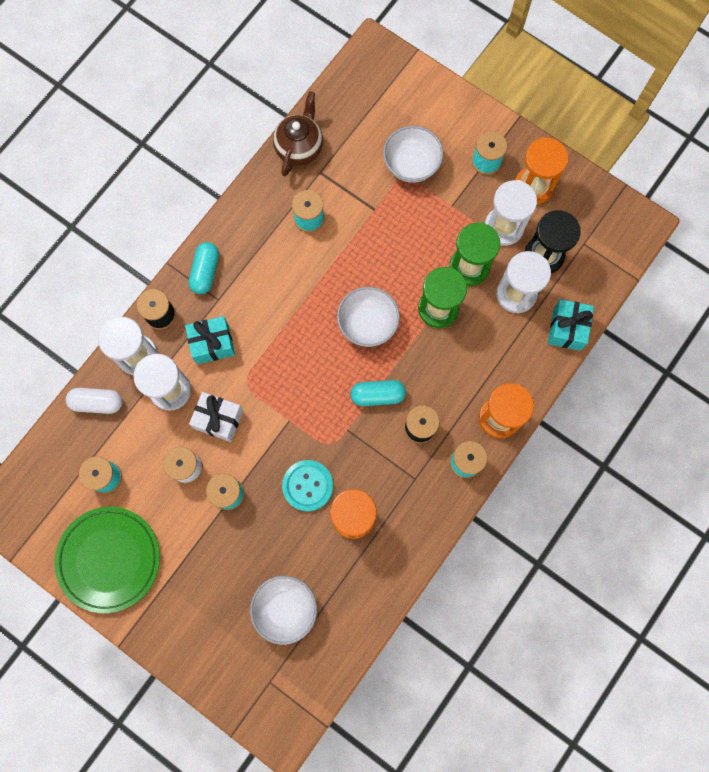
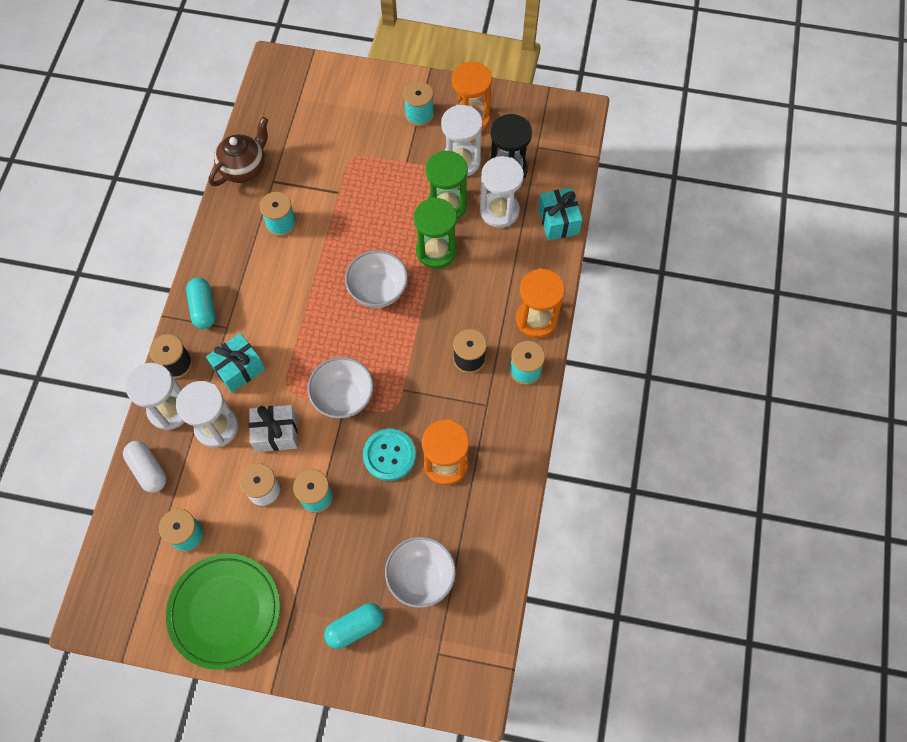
camera: 25 degrees left, 10 degrees down
white capsule [66,388,122,414] -> white capsule turned 75 degrees clockwise [123,441,166,493]
brown teapot [273,91,323,176] -> brown teapot turned 45 degrees clockwise [209,117,268,186]
turquoise capsule [350,380,406,406] -> turquoise capsule moved to [324,603,384,649]
white bowl [383,126,443,183] -> white bowl moved to [308,357,373,418]

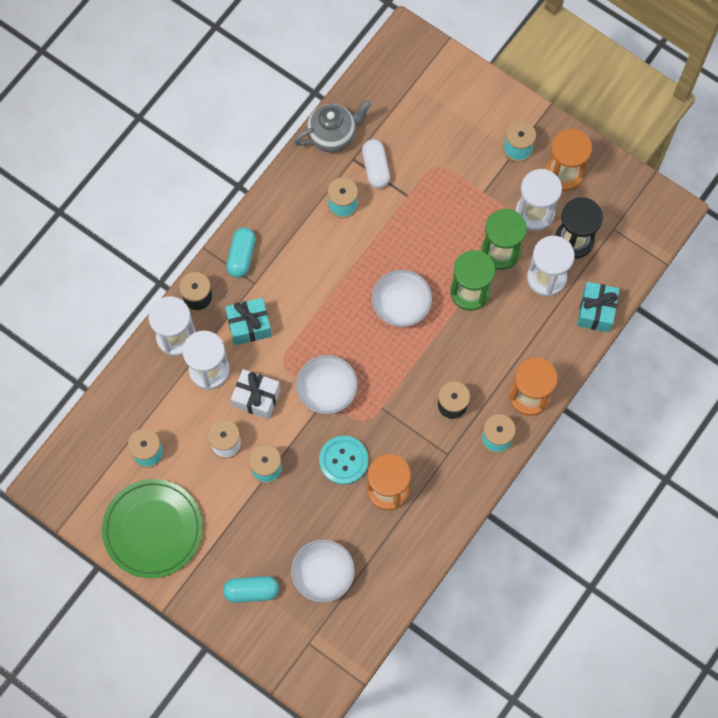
camera: 25 degrees right, 5 degrees up
white capsule [123,441,166,493] -> white capsule moved to [362,139,390,188]
brown teapot [209,117,268,186] -> grey teapot [294,100,371,152]

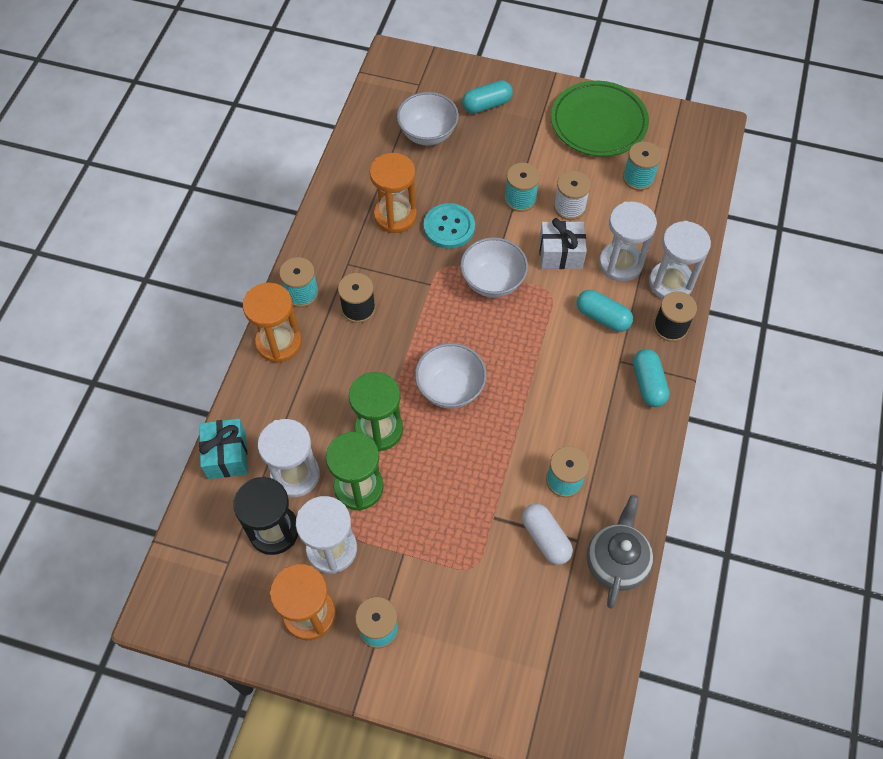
camera: 160 degrees right, 10 degrees down
turquoise gift [225,298,272,345] -> turquoise capsule [577,290,633,332]
grey teapot [294,100,371,152] -> grey teapot turned 150 degrees clockwise [587,495,653,609]

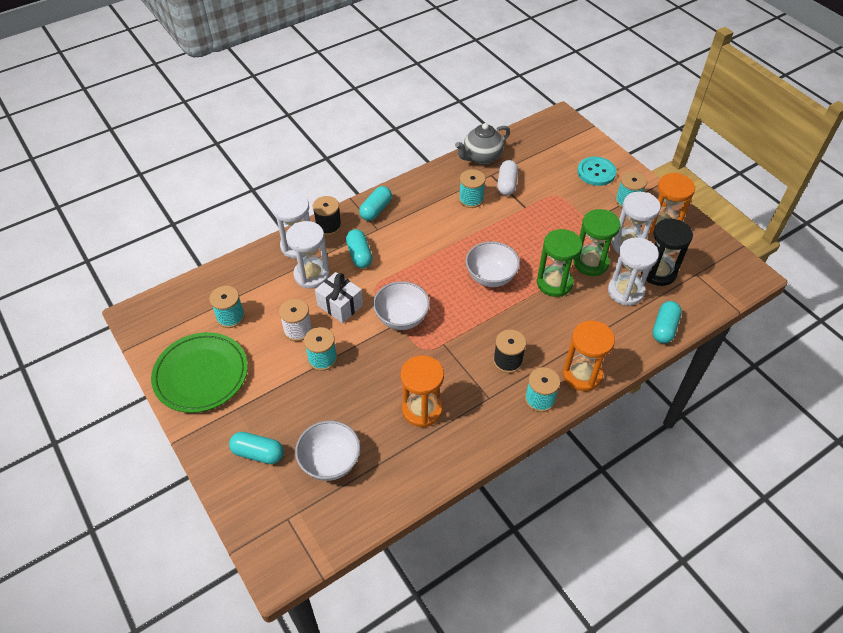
camera: 140 degrees left, 10 degrees down
turquoise gift [199,419,248,479] -> turquoise capsule [652,301,682,343]
turquoise button [424,203,475,249] -> turquoise button moved to [577,157,616,186]

